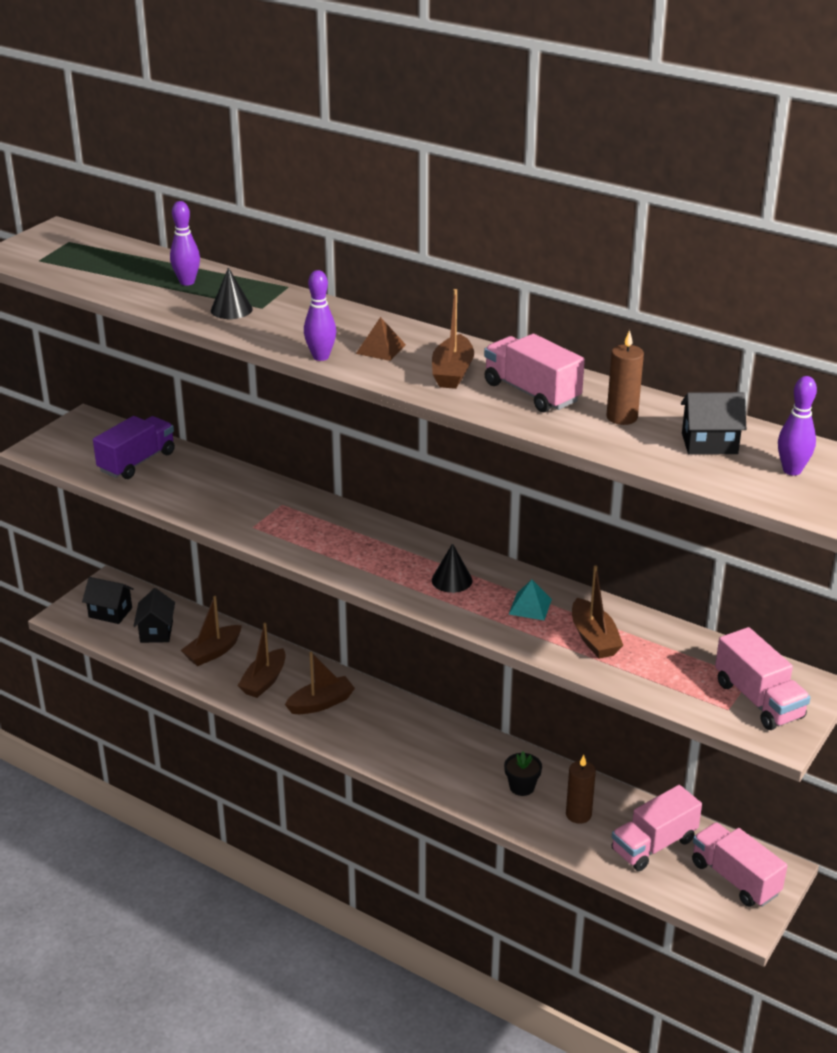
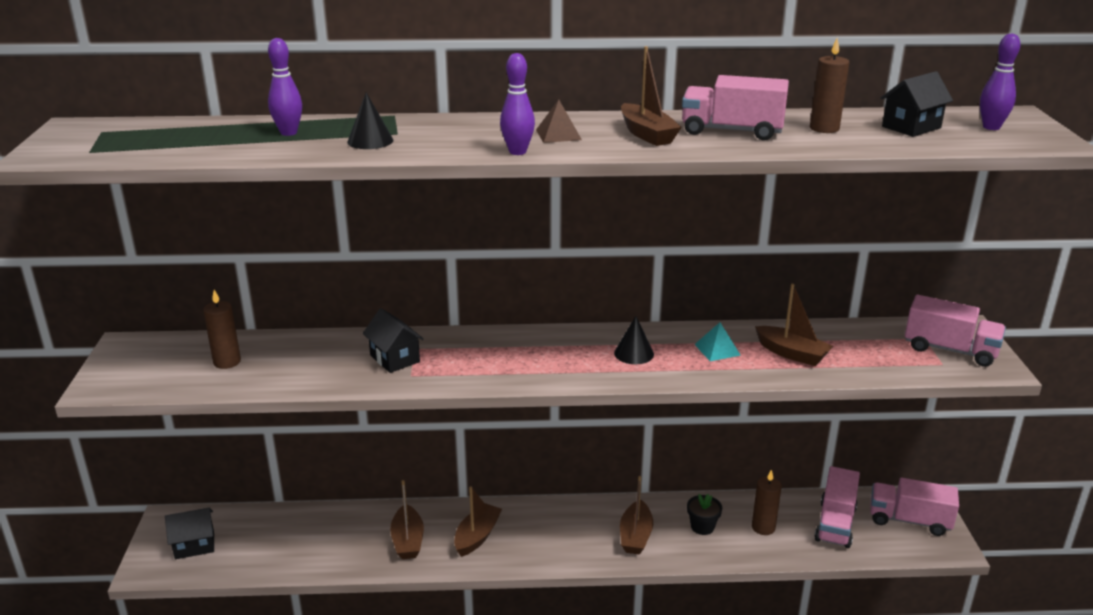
camera: 35 degrees left, 5 degrees down
purple truck [93,416,175,479] -> brown candle [203,290,241,369]
black house [133,588,175,643] -> black house moved to [363,308,424,373]
brown boat [181,596,242,666] -> brown boat moved to [620,476,653,555]

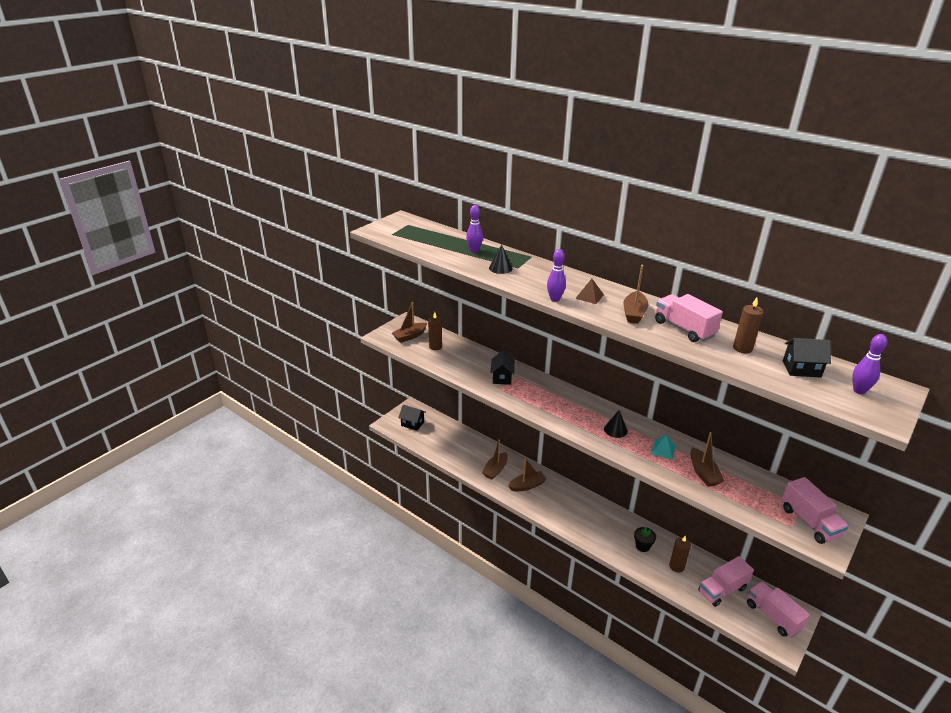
camera: 40 degrees right, 5 degrees up
brown boat [620,476,653,555] -> brown boat moved to [392,302,427,343]

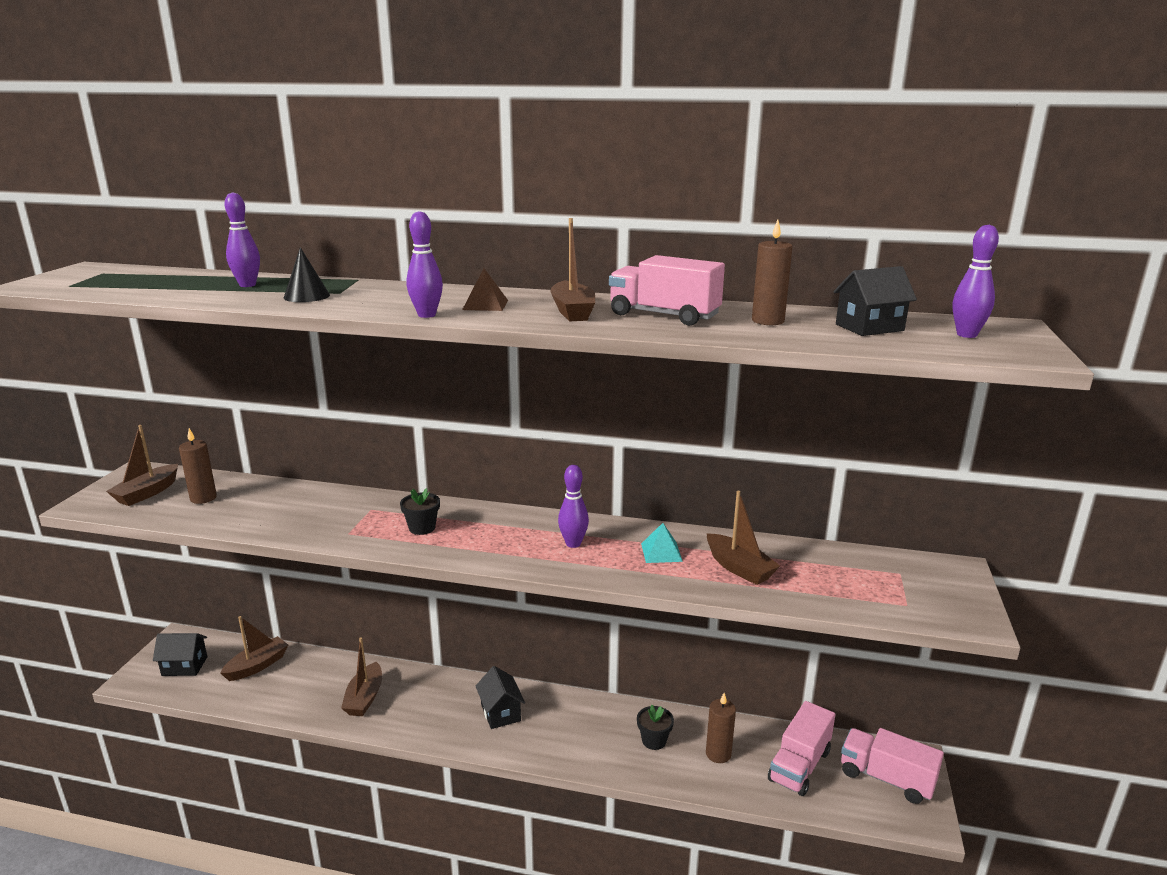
camera: 25 degrees left, 10 degrees down
black house [490,350,515,385] -> black house moved to [476,666,525,729]
brown boat [508,458,546,492] -> brown boat moved to [220,616,288,681]
black cone [604,410,628,438] -> purple bowling pin [558,465,589,548]
pink truck [782,477,849,544] -> none
none -> black flower pot [400,488,440,535]

